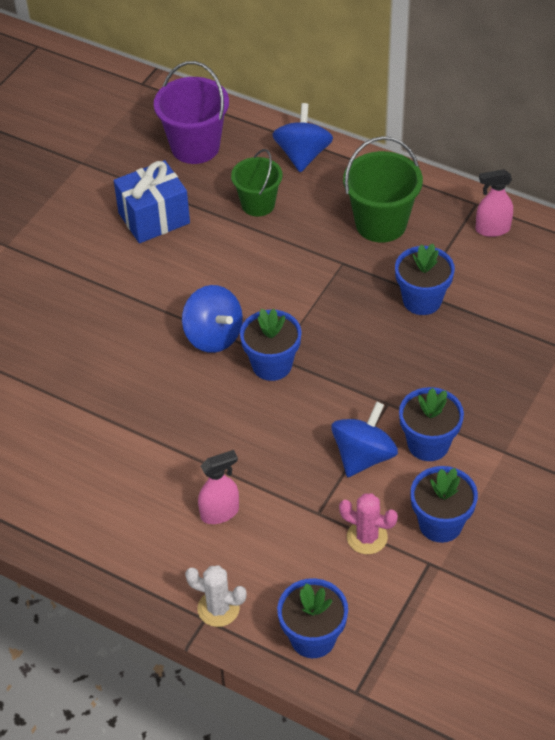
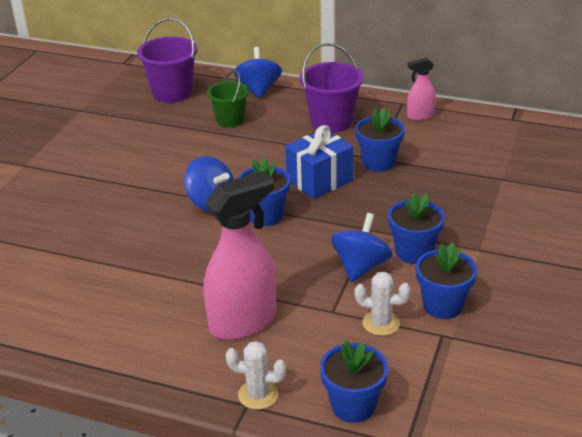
camera: 10 degrees left, 15 degrees down
blue gift [114,160,190,243] -> blue gift moved to [285,125,353,199]
pink spray bottle [198,450,239,524] -> pink spray bottle [204,171,276,340], size x1.97
pink cactus [339,493,398,554] -> white cactus [354,272,411,336]
green bucket [343,136,423,243] -> purple bucket [300,43,364,133]

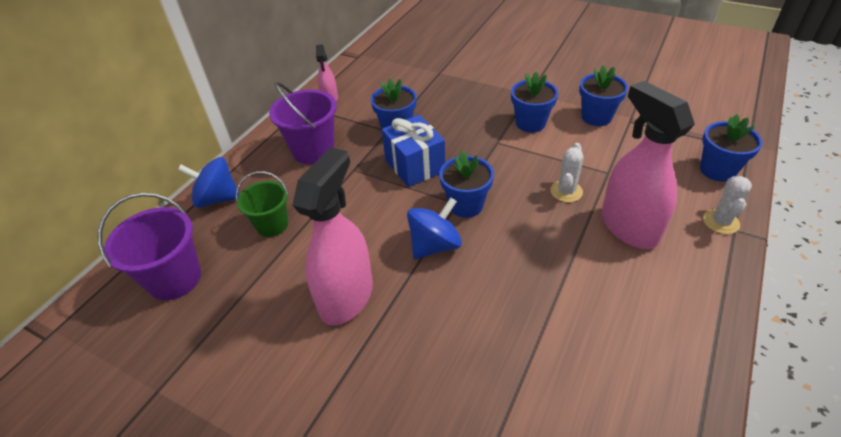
camera: 80 degrees left, 10 degrees up
blue spinning top [331,213,393,282] -> none
white cactus [354,272,411,336] -> white cactus moved to [550,143,584,202]
none -> pink spray bottle [293,147,373,326]

